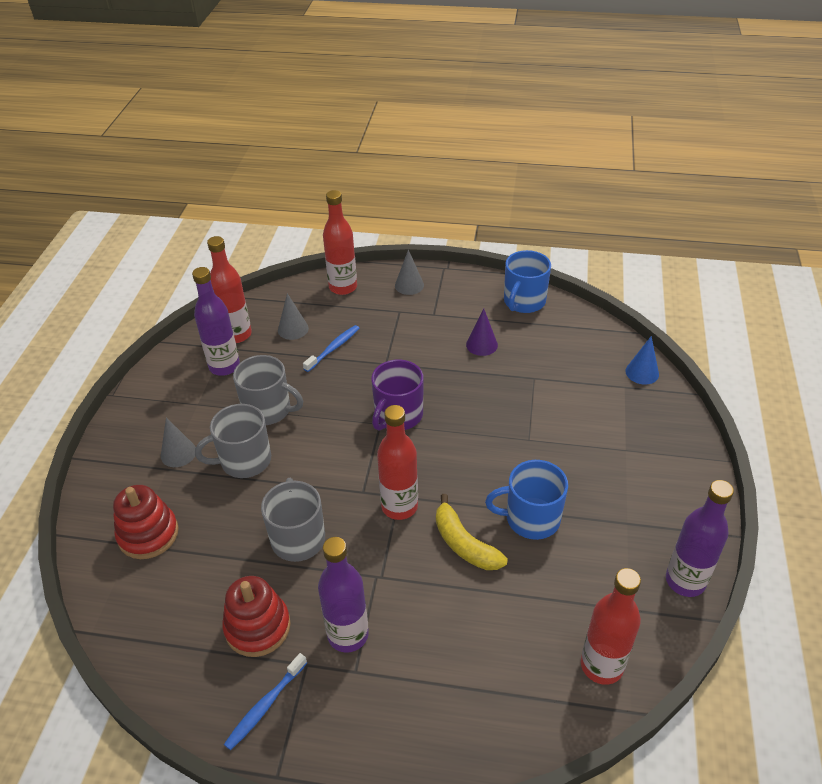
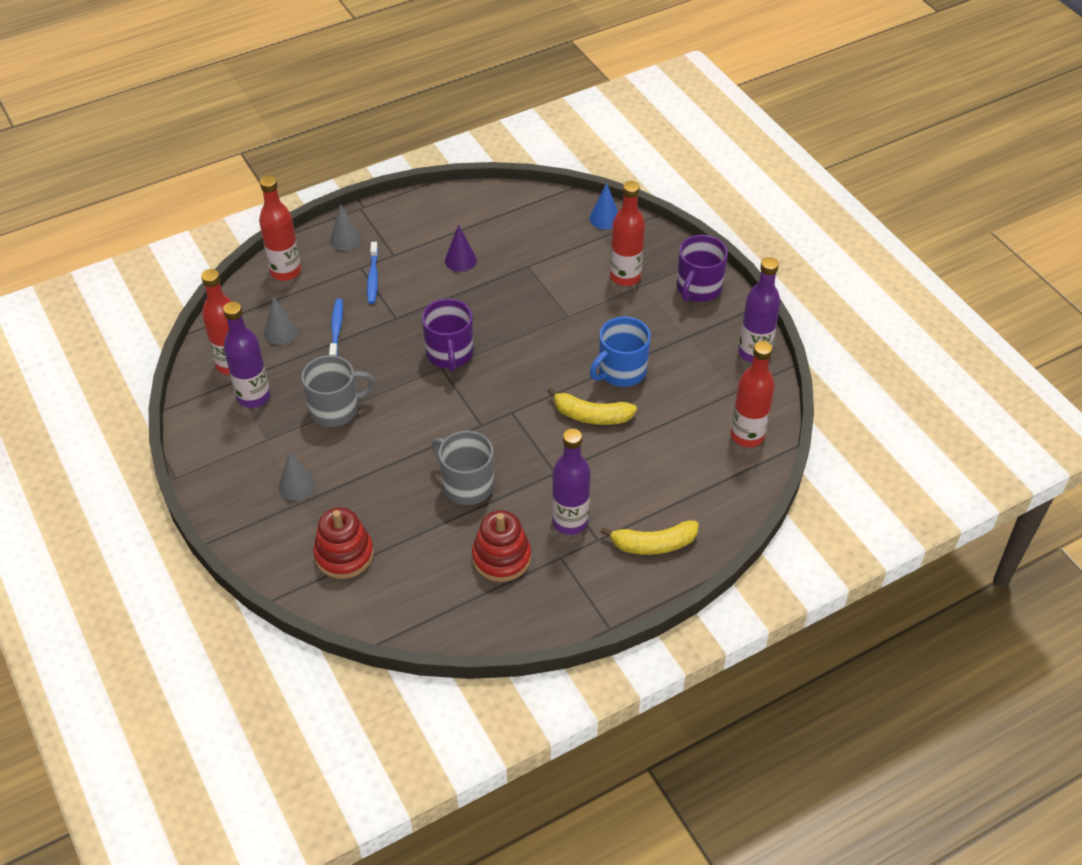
camera: 40 degrees left, 5 degrees up
grey mug [195,404,271,478] -> none
blue toothbrush [224,653,307,750] -> blue toothbrush moved to [367,242,379,304]
red bottle [377,405,418,520] -> red bottle moved to [610,181,645,286]
blue mug [504,250,551,313] -> none
none -> yellow banana [600,521,699,555]
none -> purple mug [677,235,728,302]

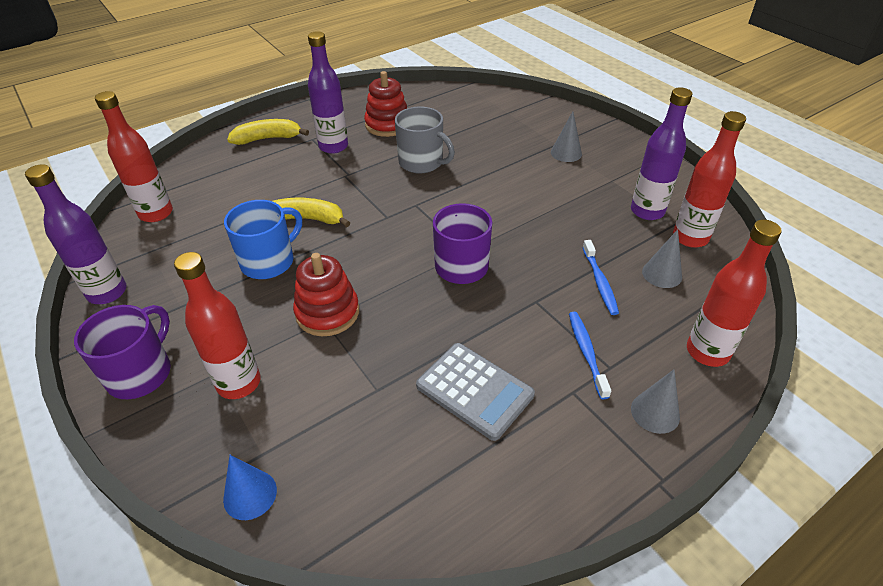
camera: 175 degrees right, 5 degrees down
grey mug [301,355,375,427] -> none
red stacking toy [313,507,374,579] -> red stacking toy moved to [293,253,359,336]
purple cone [445,225,477,272] -> grey calculator [416,343,535,441]

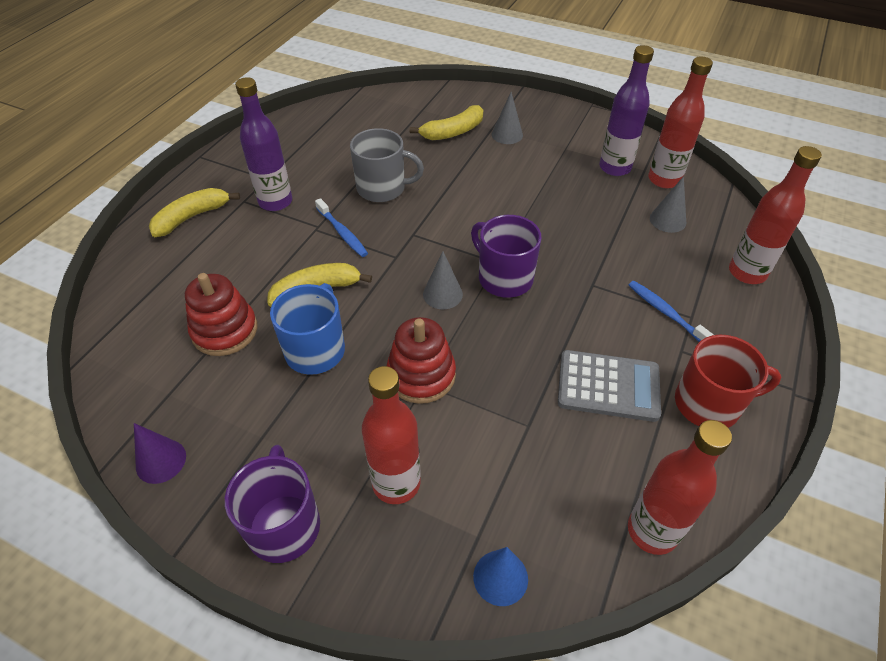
camera: 30 degrees left, 5 degrees up
purple bottle [25,164,126,304] -> purple cone [134,423,186,484]
red bottle [95,91,173,222] -> red bottle moved to [628,420,732,555]
red stacking toy [364,71,407,137] -> red stacking toy moved to [185,273,257,356]
blue toothbrush [582,240,619,315] -> blue toothbrush moved to [315,198,368,257]
grey cone [631,370,680,434] -> grey cone moved to [423,251,463,309]
none -> yellow banana [410,105,483,140]
none -> red mug [675,335,782,428]

